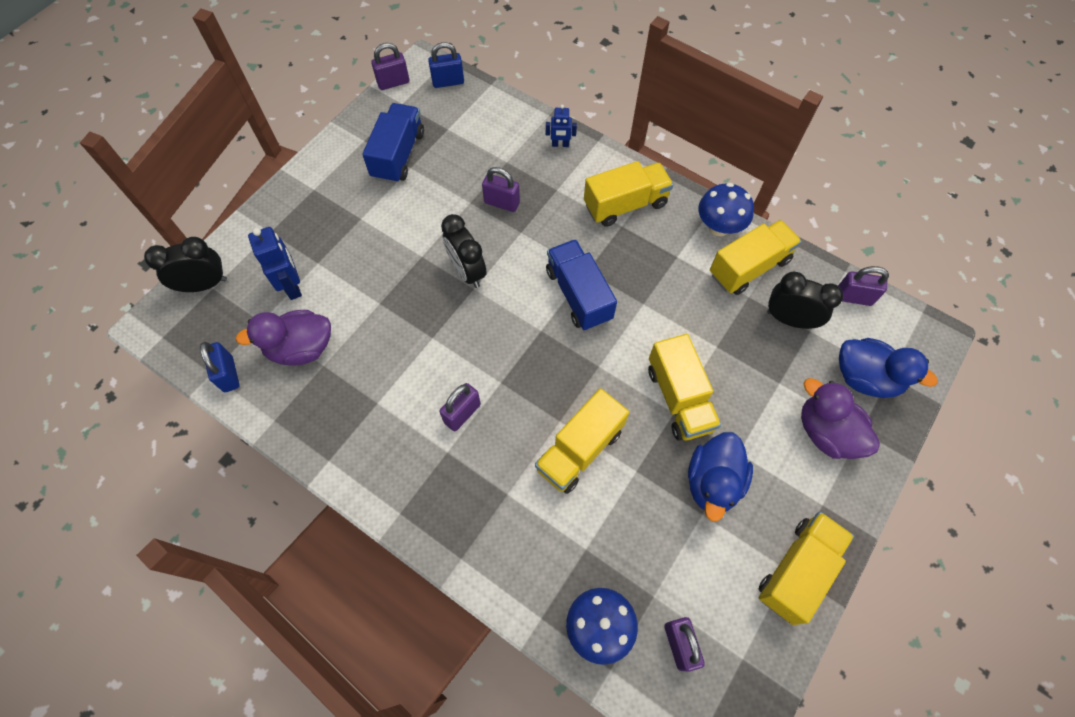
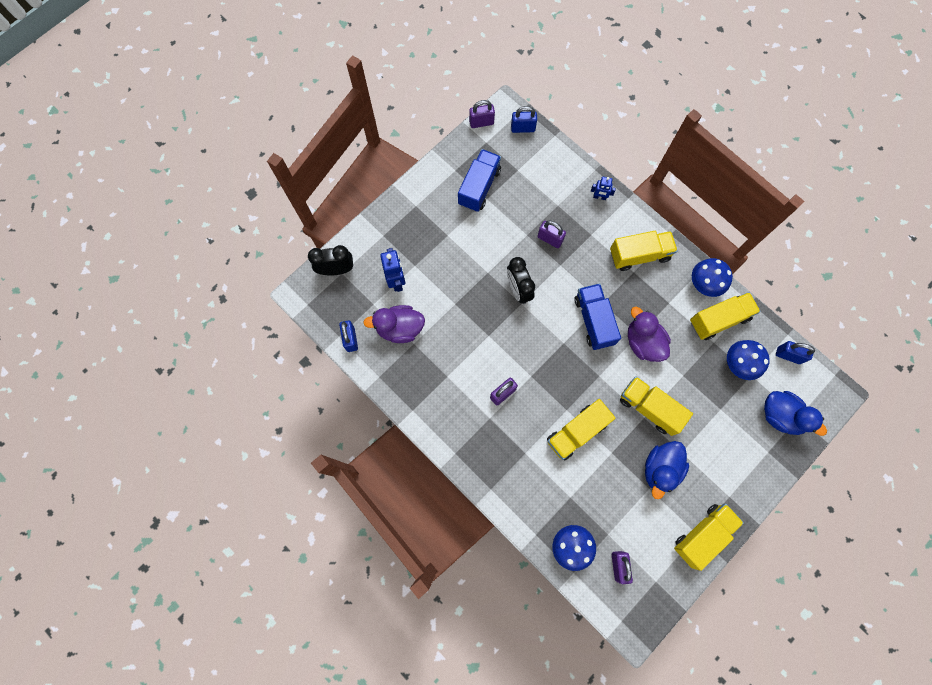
camera: 10 degrees right, 10 degrees up
yellow truck [648,334,721,441] -> yellow truck turned 135 degrees clockwise [620,376,693,436]
black clock [767,271,843,329] -> blue mushroom [727,340,770,380]
purple duck [801,378,880,459] -> purple duck moved to [628,307,671,362]
purple padlock [838,266,889,306] -> blue padlock [776,341,815,364]

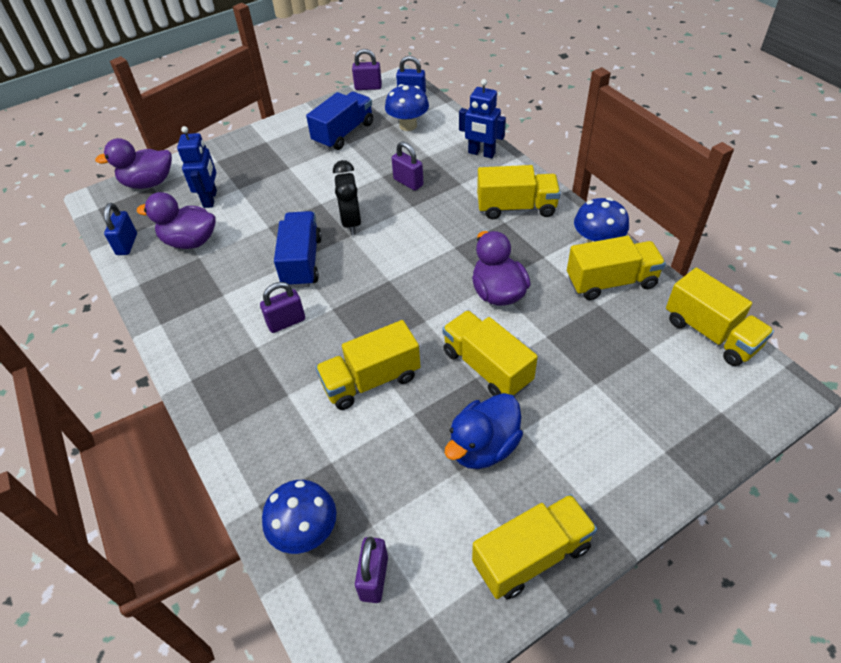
camera: 15 degrees right, 25 degrees down
black clock [308,245,353,275] -> purple duck [95,138,172,189]
blue truck [575,283,621,350] -> blue truck moved to [274,211,322,288]
blue robot [591,177,616,200] -> blue robot [459,79,506,158], size x1.66
blue mushroom [727,340,770,380] -> blue mushroom moved to [385,84,429,131]
blue duck [764,391,827,436] -> none
blue padlock [776,341,815,364] -> yellow truck [666,268,774,366]

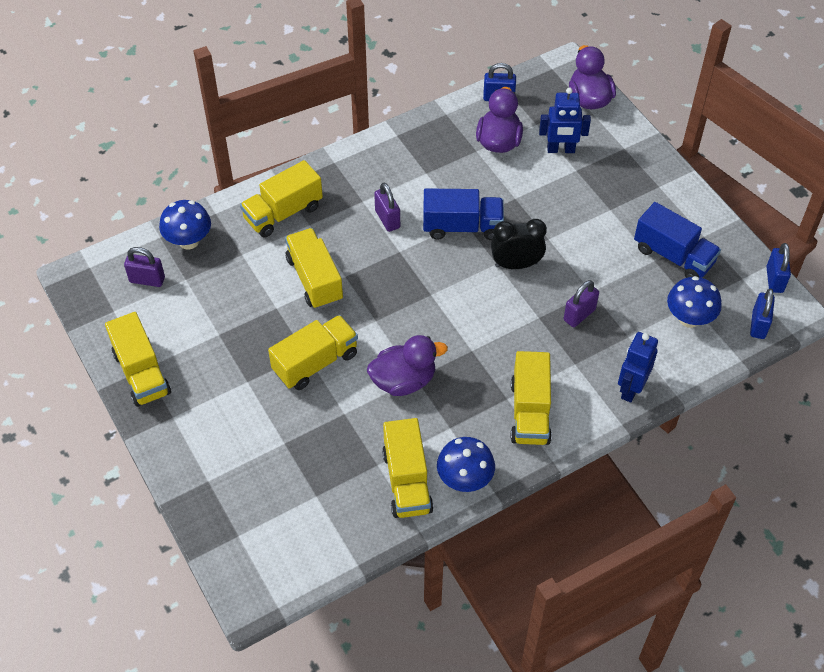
camera: 90 degrees right, 5 degrees up
purple padlock [352,49,382,90] -> blue padlock [766,243,791,293]
blue duck [445,393,523,469] -> none
yellow truck [666,268,774,366] -> yellow truck moved to [240,160,323,237]

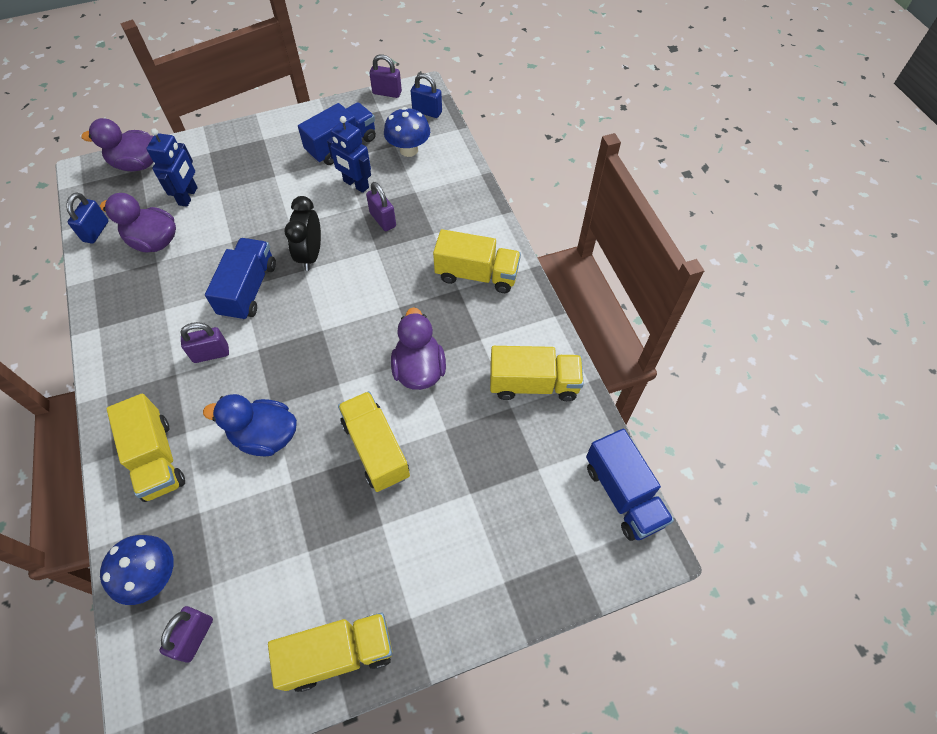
camera: 80 degrees left, 5 degrees up
yellow truck [285,228,343,309] -> blue duck [203,394,297,456]
blue mushroom [437,437,495,492] -> none
blue robot [618,332,658,403] -> blue robot moved to [327,116,371,193]
blue padlock [766,243,791,293] -> purple padlock [369,54,402,98]
none -> blue truck [586,429,674,541]

